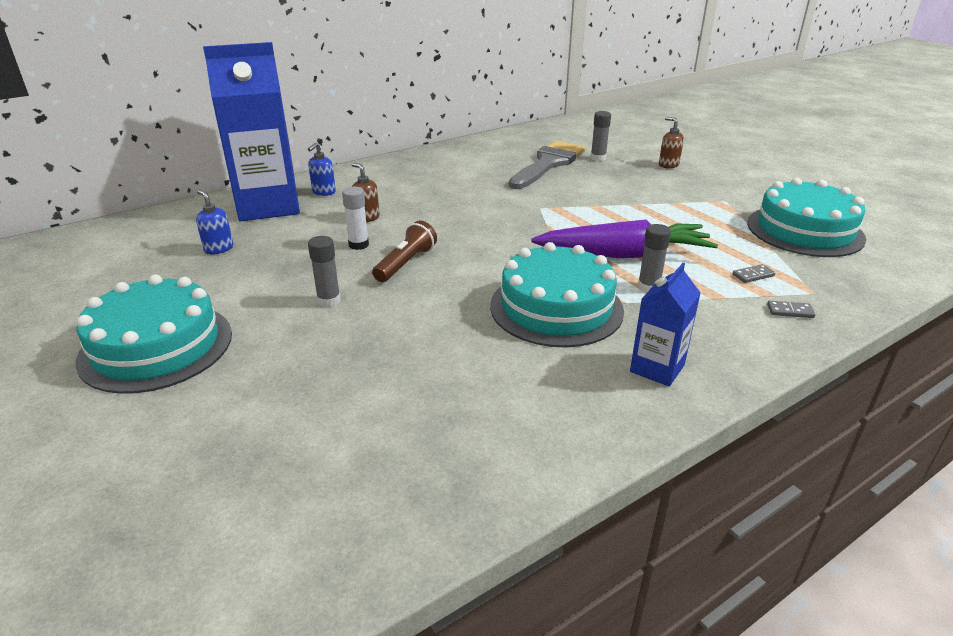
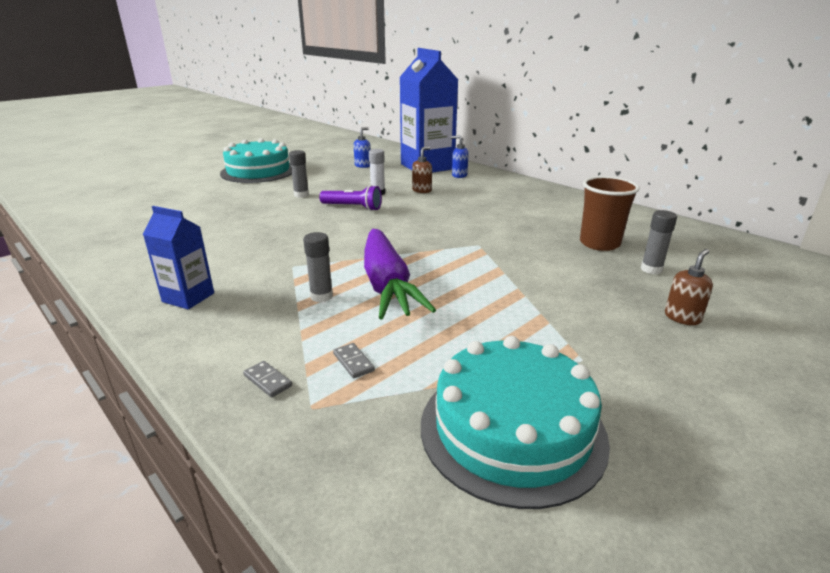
camera: 80 degrees right, 5 degrees down
brown flashlight [372,220,437,282] -> purple flashlight [319,185,382,211]
turquoise cake [490,242,624,347] -> none
grey brush [509,141,586,189] -> brown cup [580,176,640,251]
grey domino [767,301,816,318] -> grey domino turned 45 degrees counterclockwise [243,361,292,397]

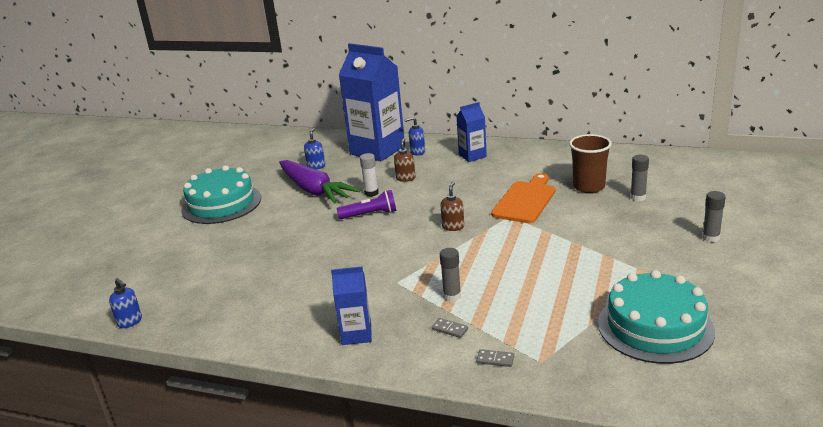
camera: 25 degrees left, 0 degrees up
grey glue stick [289,150,309,197] -> grey glue stick moved to [702,191,726,242]
grey domino [333,343,375,379] -> grey domino moved to [432,318,468,338]
purple carrot [364,229,436,319] -> purple carrot moved to [279,160,360,204]
brown soap dispenser [665,249,713,325] -> brown soap dispenser moved to [440,182,464,231]
none -> blue soap dispenser [109,278,142,328]
none -> blue carton [457,102,487,162]
none -> orange cutting board [491,173,555,223]

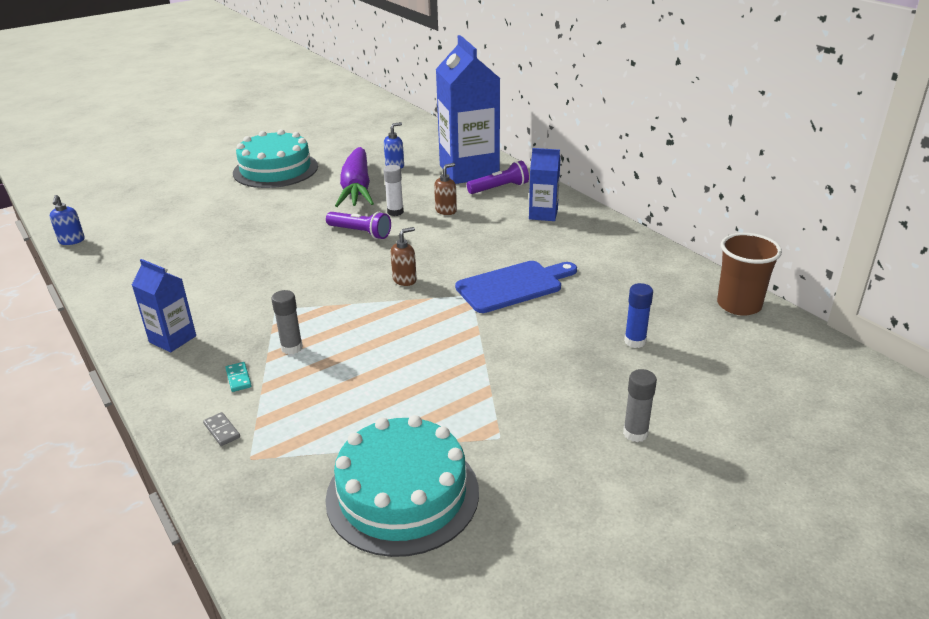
camera: 35 degrees right, 5 degrees up
blue soap dispenser [405,117,425,156] -> purple flashlight [467,161,529,194]
grey domino [432,318,468,338] -> turquoise domino [225,362,252,392]
orange cutting board [491,173,555,223] -> blue cutting board [455,261,577,313]
brown cup [569,134,612,193] -> brown cup moved to [717,233,782,316]
grey glue stick [630,155,649,201] -> blue glue stick [624,283,653,348]

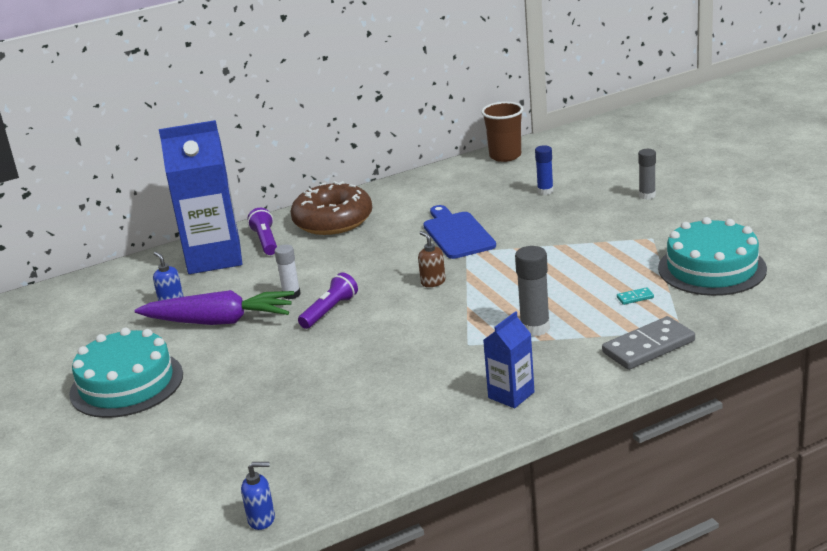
camera: 80 degrees left, 5 degrees down
grey domino [203,412,240,446] -> grey domino [602,316,695,370], size x2.40
turquoise domino [225,362,252,392] -> turquoise domino moved to [617,287,654,305]
grey glue stick [271,290,303,355] -> grey glue stick [515,246,550,336], size x1.51
brown soap dispenser [434,163,457,215] -> none
blue carton [529,148,560,221] -> brown donut [291,181,372,235]

